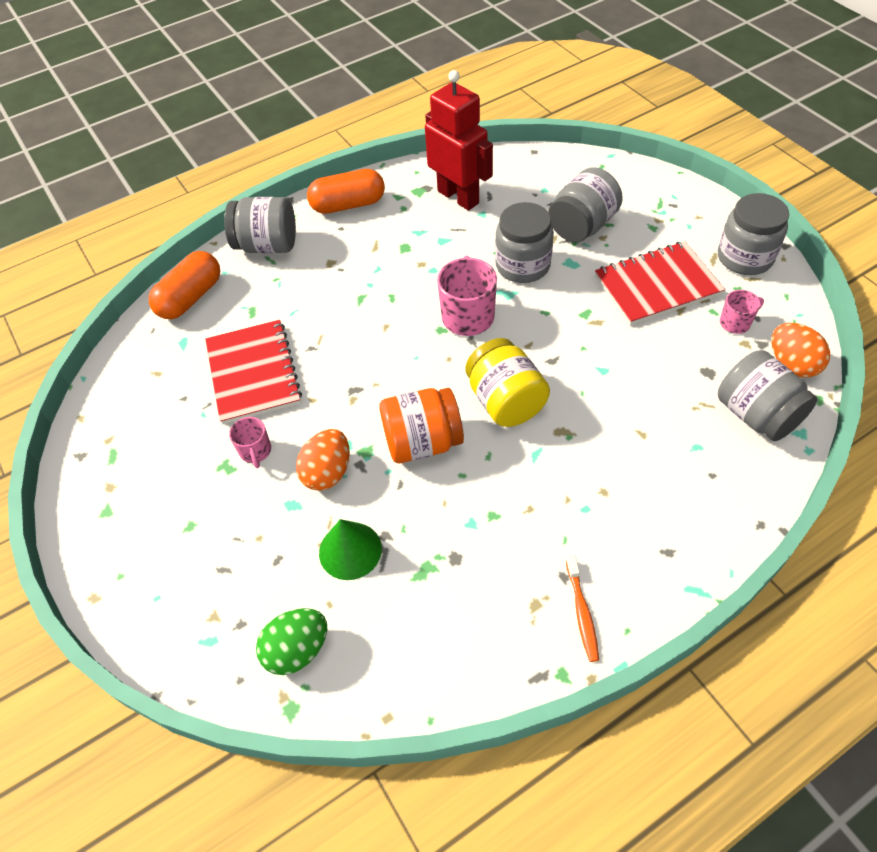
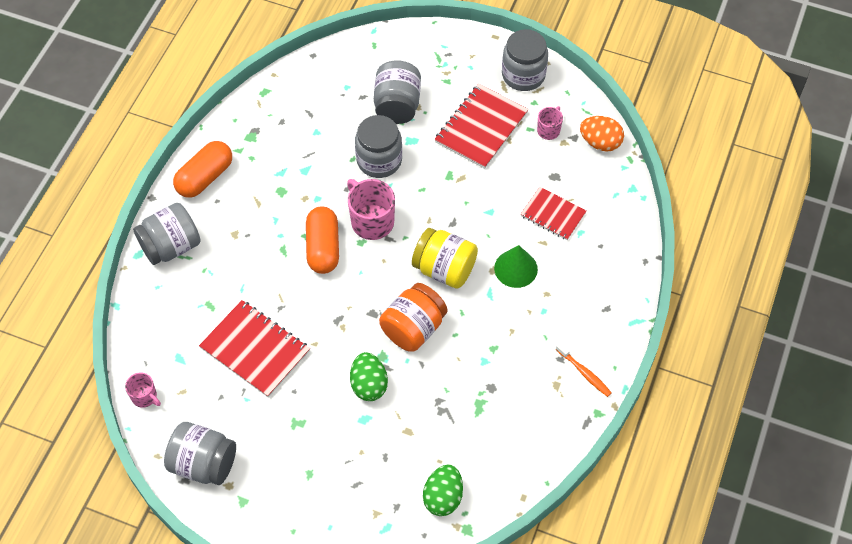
camera: 40 degrees left, 5 degrees up
orange capsule [148,251,220,319] -> orange capsule moved to [306,207,339,274]
pink mug [229,417,271,468] -> pink mug moved to [125,372,161,408]
orange egg [296,429,350,491] -> green egg [350,352,388,401]
green cone [319,519,382,580] -> green cone moved to [494,245,538,288]
red robot [425,70,493,211] -> none
grey jar [718,350,817,441] -> grey jar moved to [164,422,236,485]
none -> red notebook [521,187,586,240]

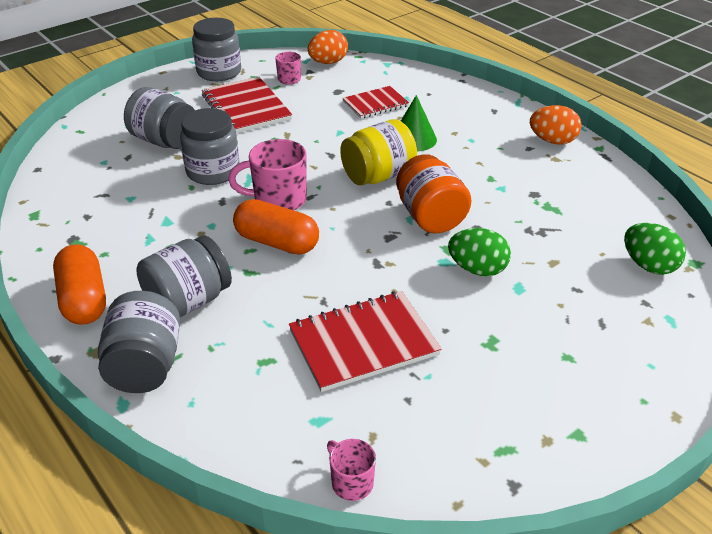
camera: 60 degrees left, 20 degrees down
pink mug [125,372,161,408] -> pink mug turned 105 degrees counterclockwise [327,439,376,501]
grey jar [164,422,236,485] -> grey jar moved to [136,236,232,317]
orange toothbrush [556,343,612,397] -> orange egg [530,105,582,145]

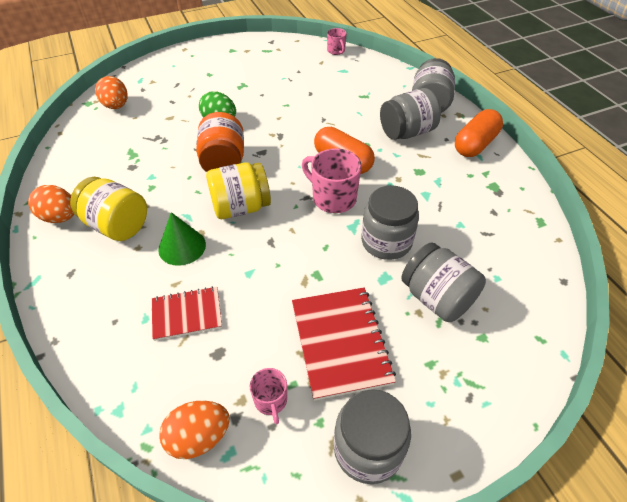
camera: 165 degrees left, 10 degrees up
orange capsule [53,244,106,325] -> orange capsule turned 45 degrees clockwise [455,109,503,157]
pink mug [228,139,307,210] -> pink mug turned 150 degrees counterclockwise [302,148,362,213]
red notebook [289,291,442,392] -> none
green egg [624,223,686,275] -> orange egg [95,76,128,109]
none -> yellow jar [70,177,147,241]

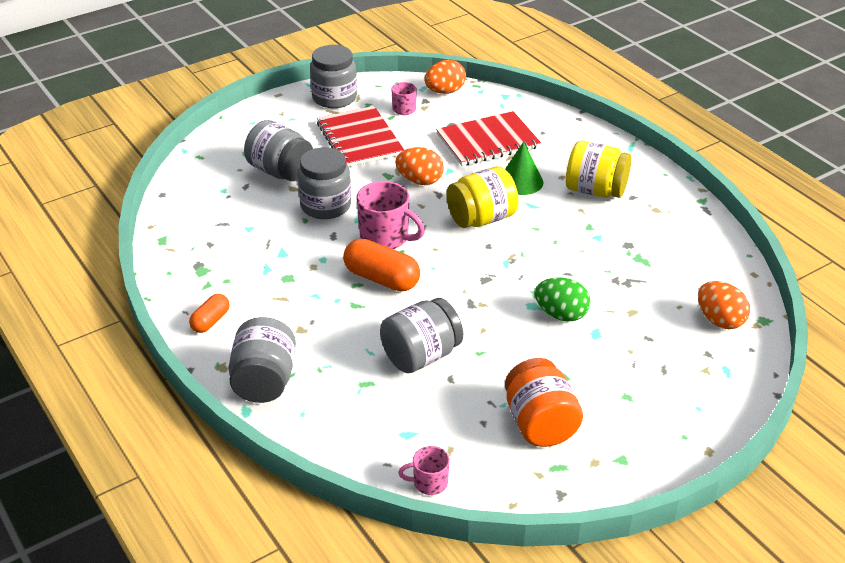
camera: 170 degrees right, 10 degrees down
orange egg [28,185,74,223] -> orange egg moved to [395,147,444,185]
red notebook [152,287,222,341] -> red notebook [436,111,541,166], size x1.58
orange jar [196,112,244,172] -> orange jar moved to [505,358,583,447]
pink mug [327,28,347,55] -> pink mug turned 60 degrees counterclockwise [398,446,450,495]
grey jar [380,88,441,140] -> grey jar moved to [380,298,463,373]
orange capsule [455,109,503,157] -> orange capsule [189,294,230,333], size x0.58

